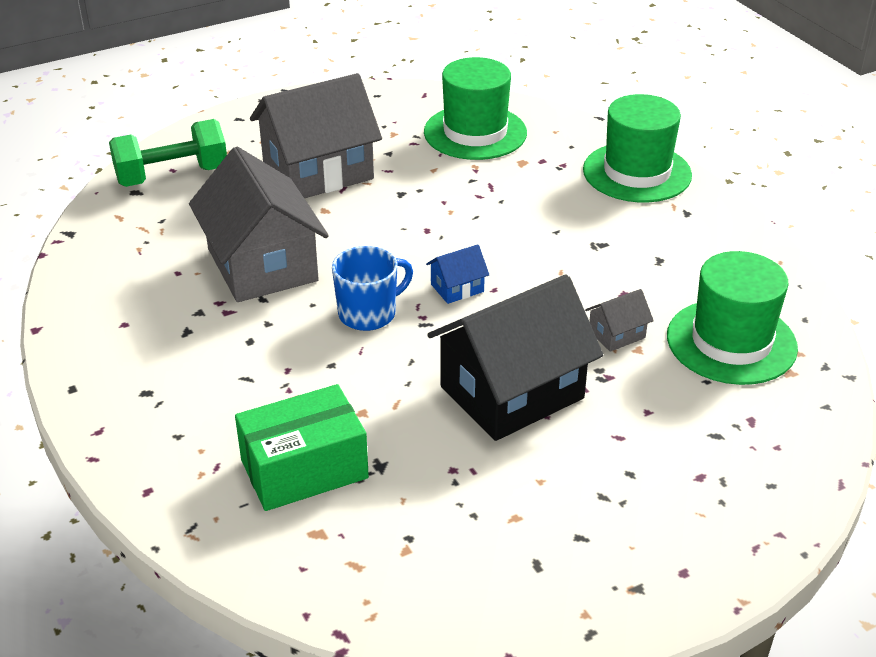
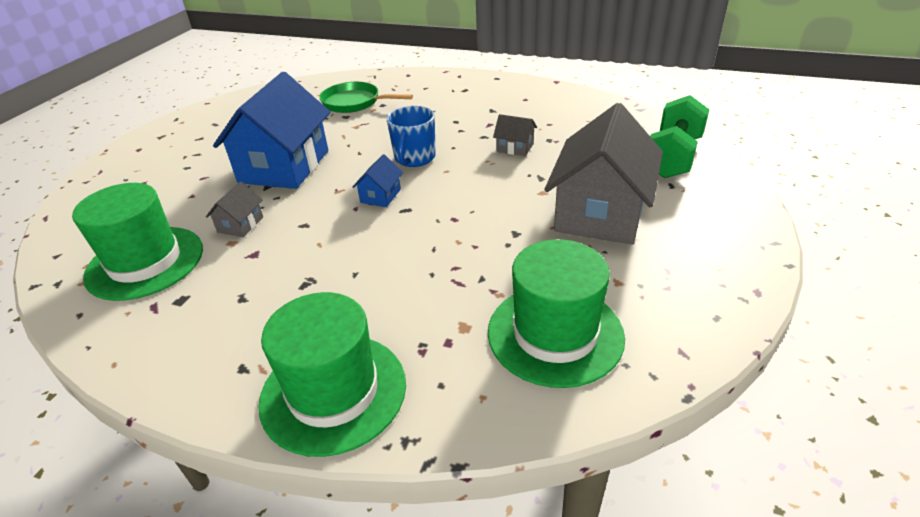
camera: 140 degrees right, 0 degrees up
grey house [189,147,329,302] -> grey house [493,114,537,156], size x0.42
green box [235,384,369,511] -> green pan [319,82,413,113]
black house [427,274,603,441] -> blue house [213,72,330,189]

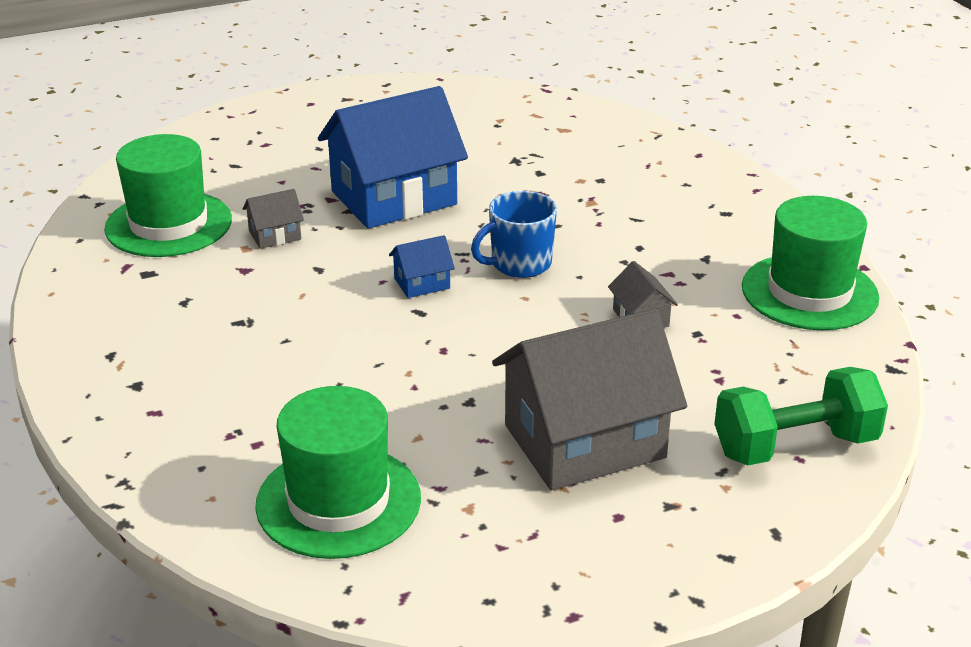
camera: 45 degrees right, 5 degrees down
green hat [259,292,406,457] -> green hat moved to [742,196,879,330]
green pan [319,82,413,113] -> none

